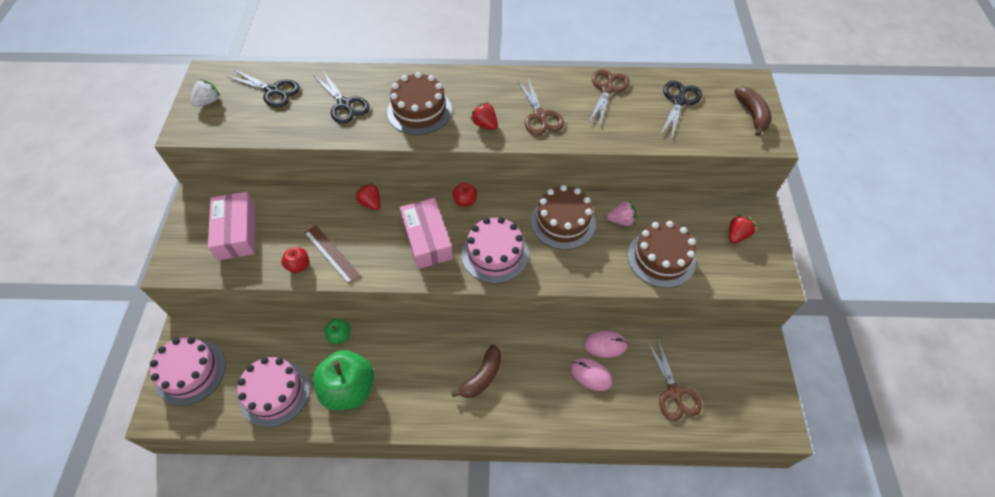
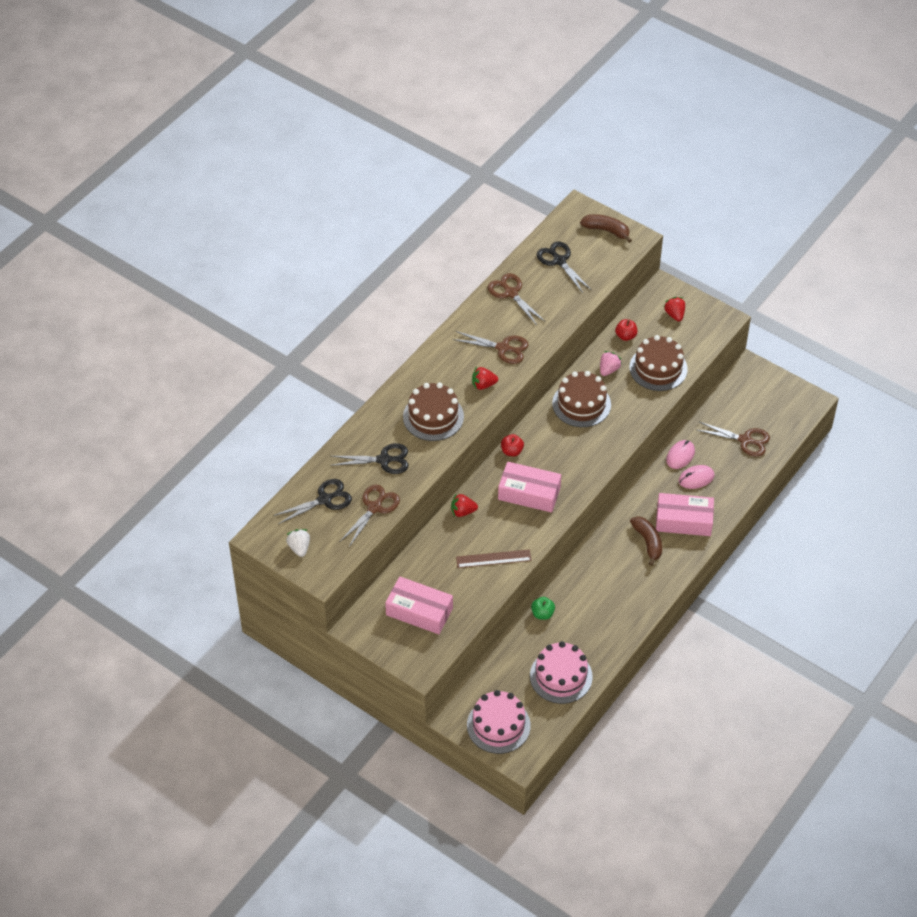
camera: 55 degrees left, 5 degrees down
red apple [281,247,309,273] -> red apple moved to [615,319,637,341]
green apple [312,350,374,410] -> none
pink cake [462,217,529,284] -> none
none -> brown scissors [340,485,400,547]
none -> pink box [656,493,714,536]

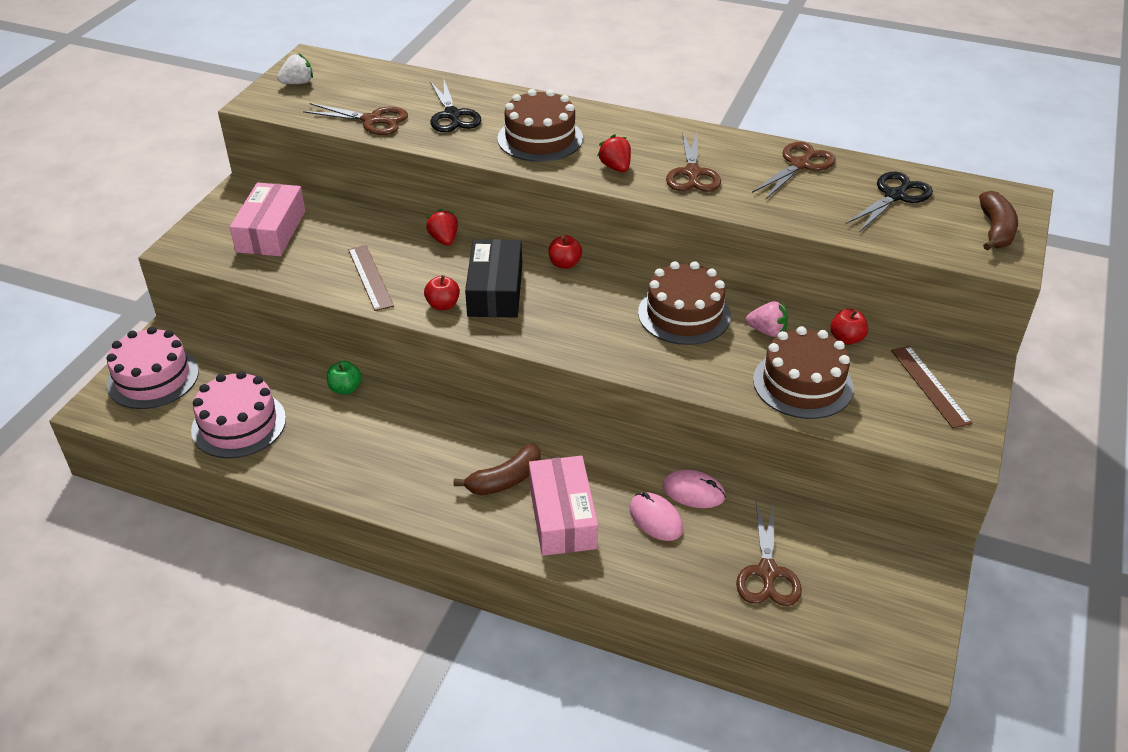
camera: 75 degrees right, 10 degrees down
black scissors [273,479,352,524] -> none
pink box [498,462,561,513] -> black box [465,239,522,318]
red strawberry [664,297,685,322] -> brown ruler [891,346,972,429]
none -> red apple [424,275,460,310]

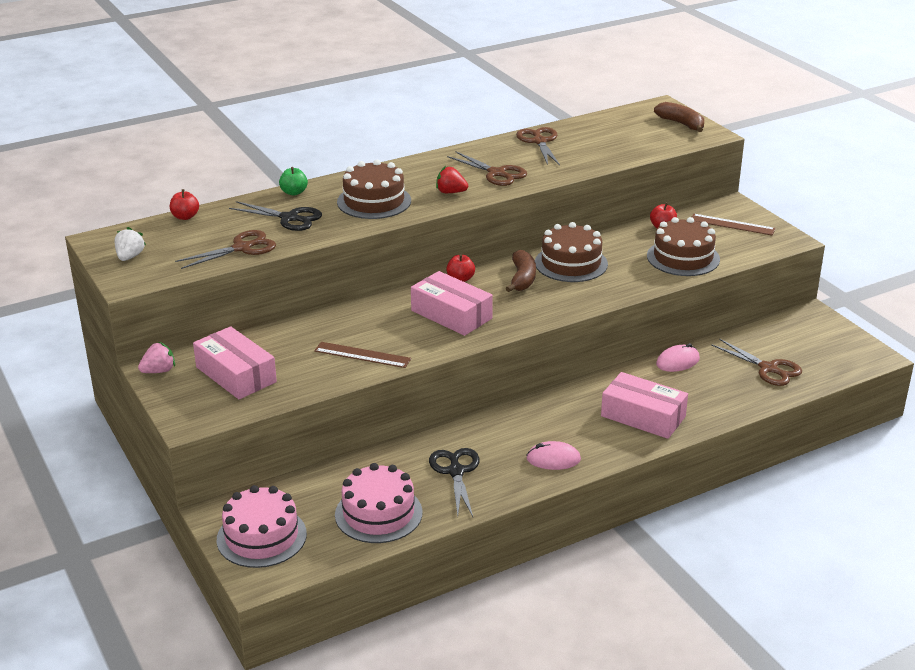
camera: 50 degrees left, 10 degrees down
green apple [327,361,362,394] -> green apple moved to [279,167,308,196]
red apple [424,275,460,310] -> red apple moved to [170,189,199,220]
red strawberry [426,209,458,246] -> none
brown banana [453,444,541,495] -> brown banana moved to [506,250,536,292]
black box [465,239,522,318] -> pink box [411,271,493,336]
pink mouse [630,492,683,541] -> pink mouse moved to [526,441,581,470]
pink strawberry [746,301,788,337] -> pink strawberry moved to [138,342,175,373]
black scissors [845,172,933,232] -> black scissors moved to [429,448,480,517]

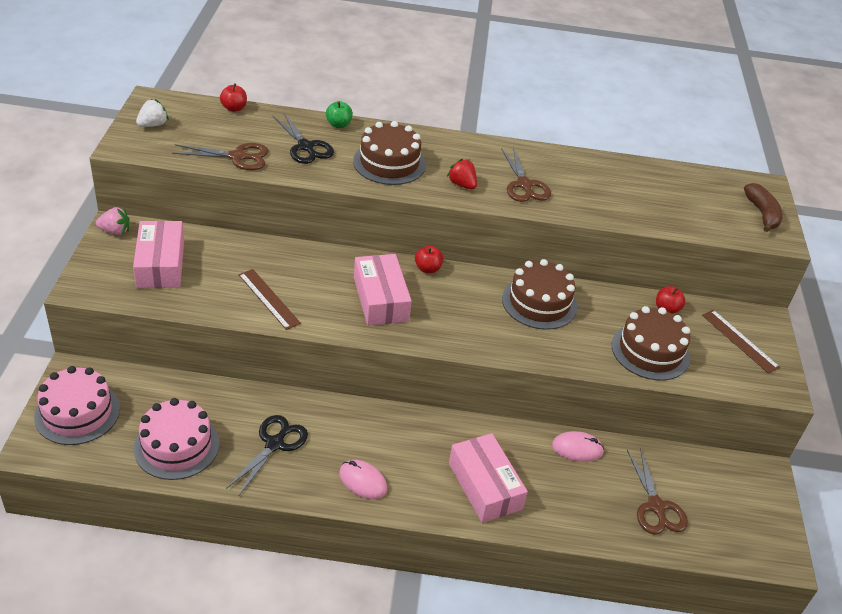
camera: 30 degrees right, 10 degrees up
brown banana [506,250,536,292] -> none
brown scissors [516,127,560,165] -> none

